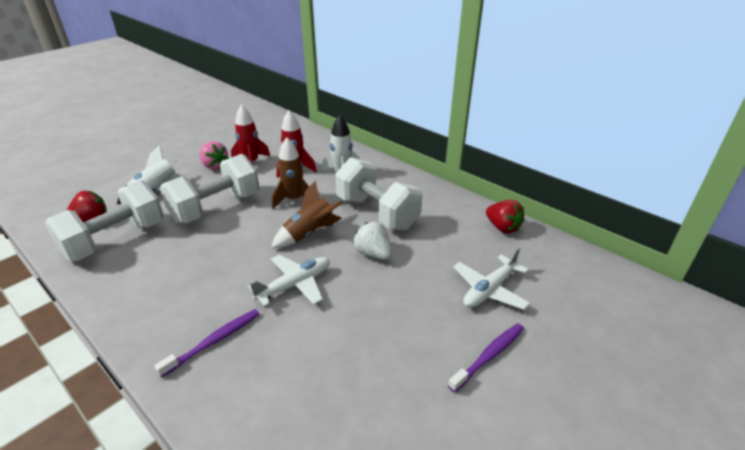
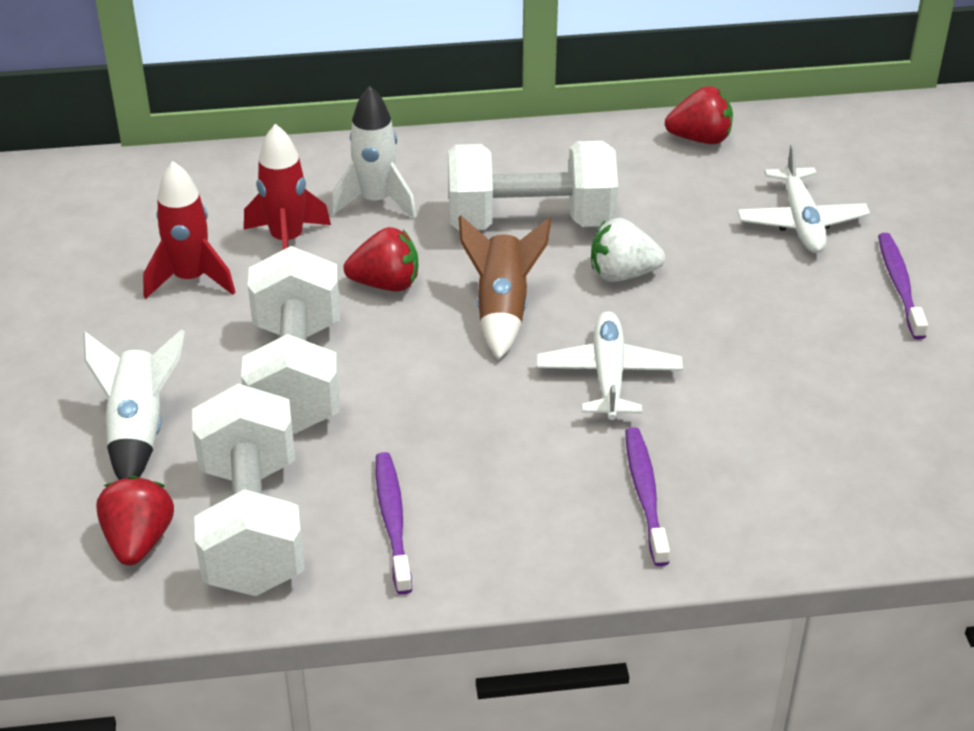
camera: 50 degrees left, 5 degrees up
pink strawberry [199,141,229,170] -> none
brown rocket [272,137,309,209] -> red strawberry [343,227,418,292]
none -> purple toothbrush [376,452,412,595]

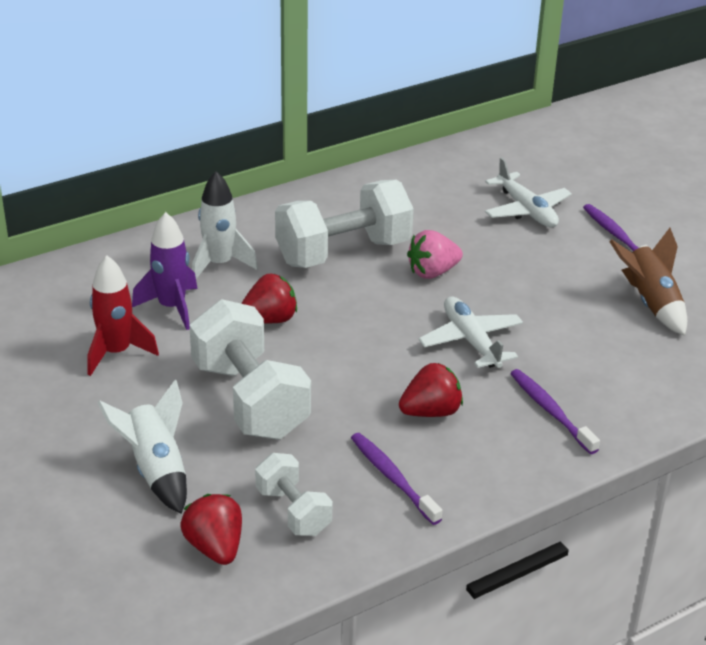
camera: 25 degrees left, 5 degrees down
white dumbbell [192,384,305,596] -> white dumbbell [255,453,333,536], size x0.54
red rocket [244,124,331,250] -> purple rocket [132,212,198,330]
brown rocket [458,215,551,360] -> brown rocket moved to [609,228,687,336]
white strawberry [591,218,665,282] -> pink strawberry [407,230,463,279]
red strawberry [665,86,733,144] -> red strawberry moved to [399,363,463,417]

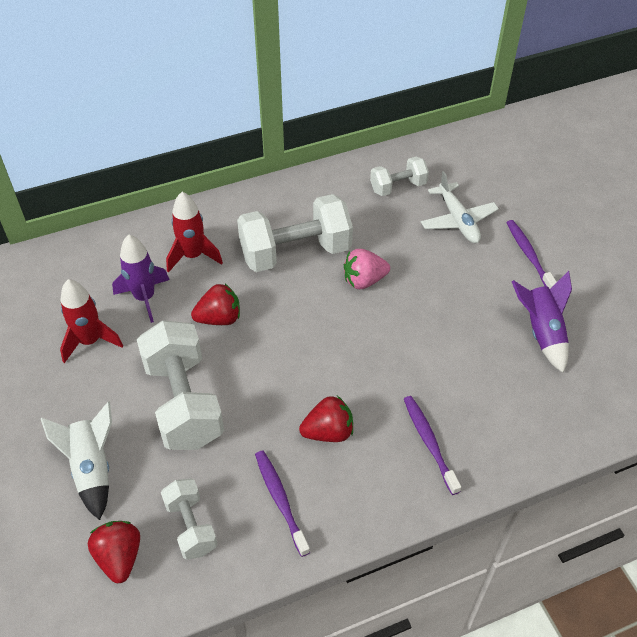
camera: 10 degrees right, 15 degrees up
white rocket [192,171,258,279] -> red rocket [166,192,223,273]
white plane [418,296,523,368] -> none
brown rocket [609,228,687,336] -> purple rocket [512,271,572,373]
none -> white dumbbell [370,157,429,196]

